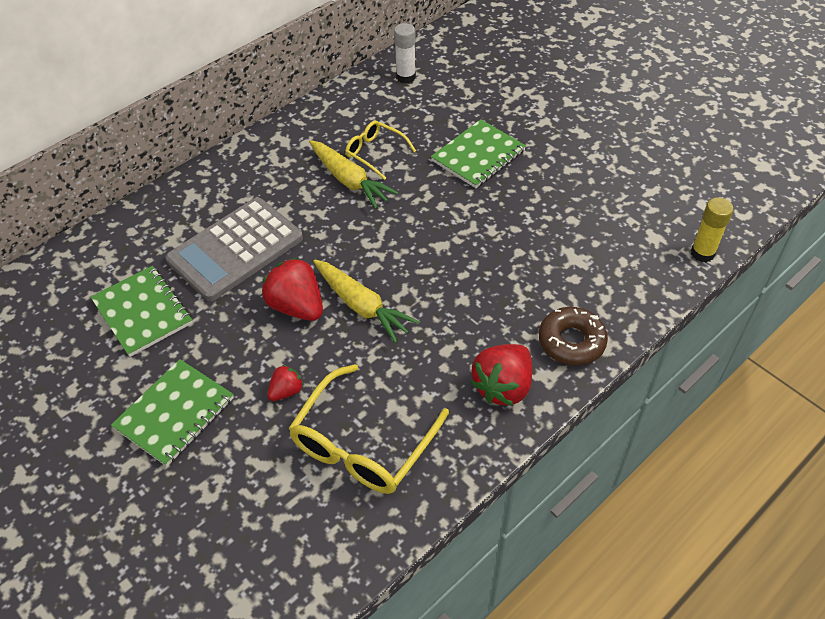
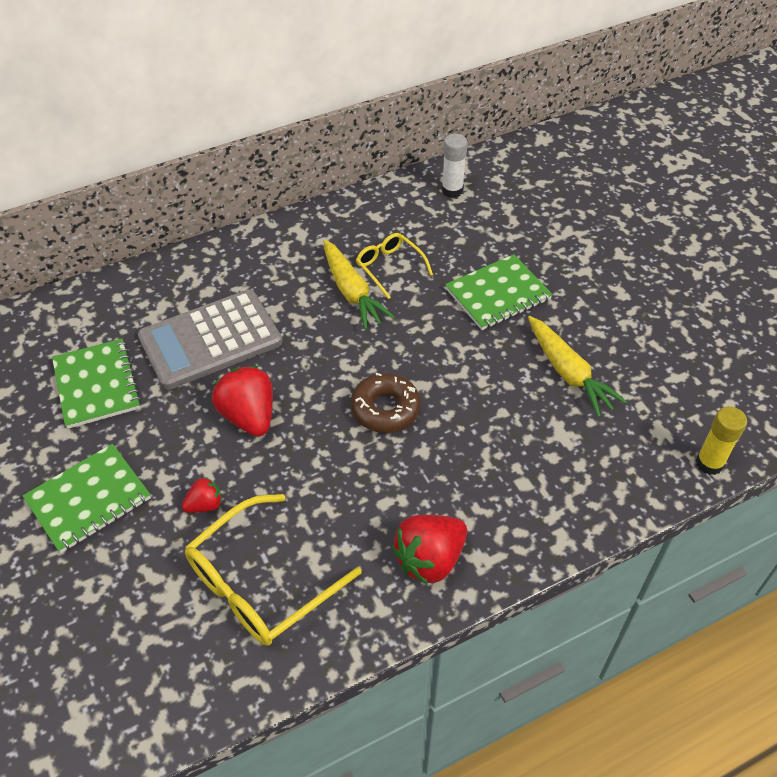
camera: 15 degrees right, 0 degrees up
yellow carrot [313,260,419,343] -> yellow carrot moved to [528,316,627,417]
brown donut [539,307,608,366] -> brown donut moved to [351,373,421,433]

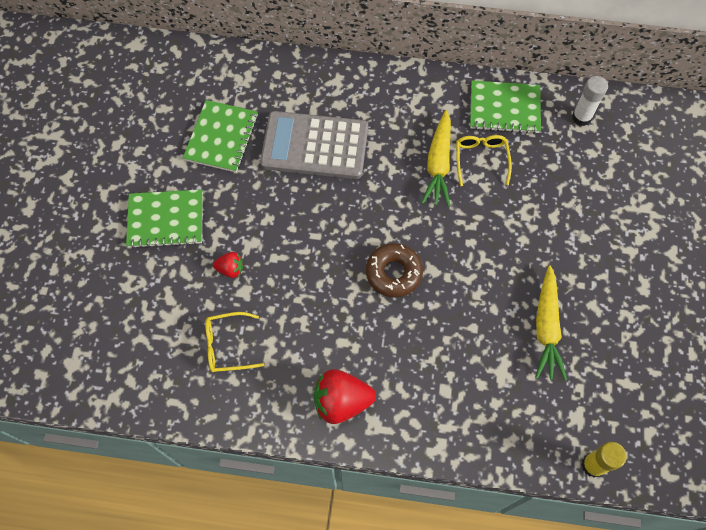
camera: 35 degrees right, 15 degrees up
yellow glasses [185,494,362,646] -> yellow glasses [205,312,264,372], size x0.57
red strawberry [212,366,273,437] -> none
green notebook [445,254,553,330] -> green notebook moved to [470,80,541,134]

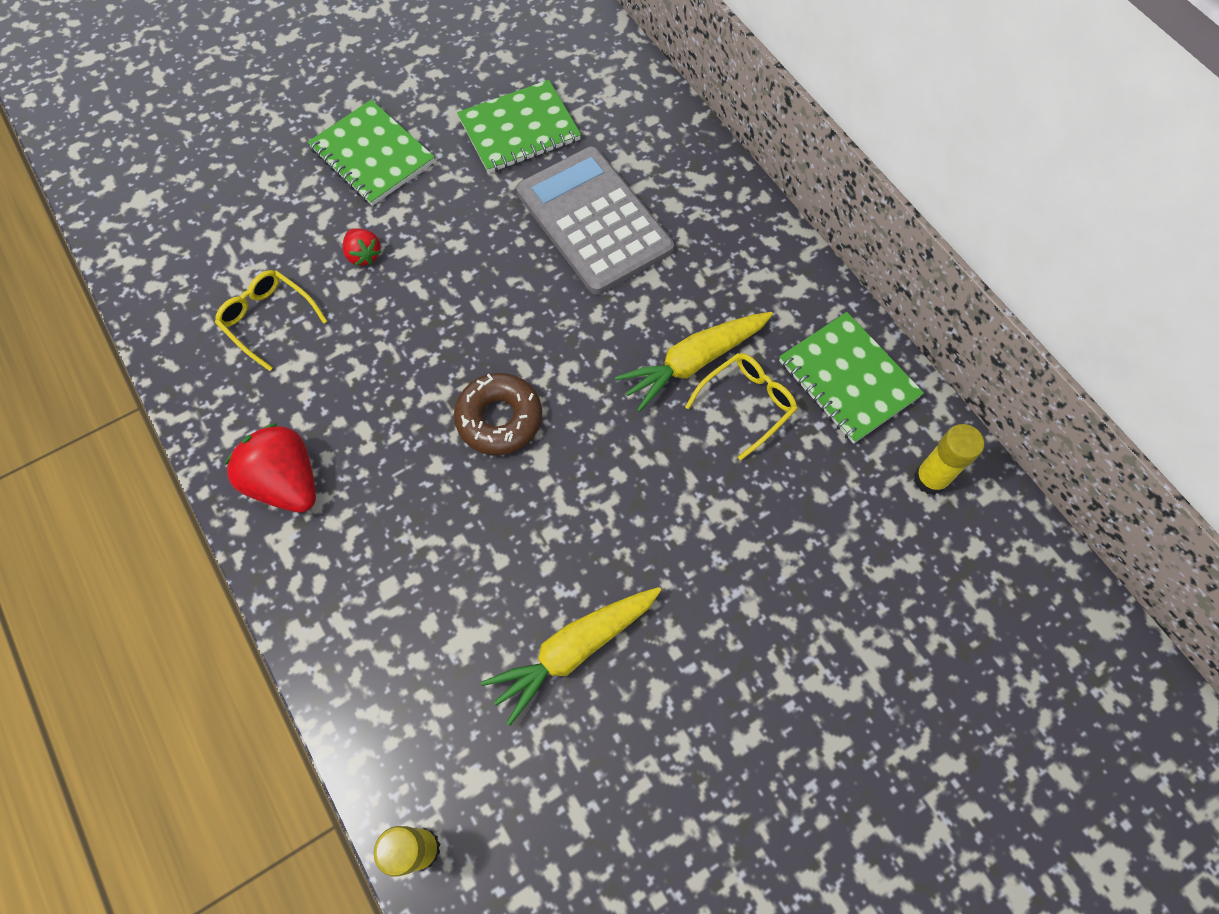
camera: 50 degrees right, 0 degrees up
white glue stick [572,76,608,126] -> yellow glue stick [914,424,984,495]

